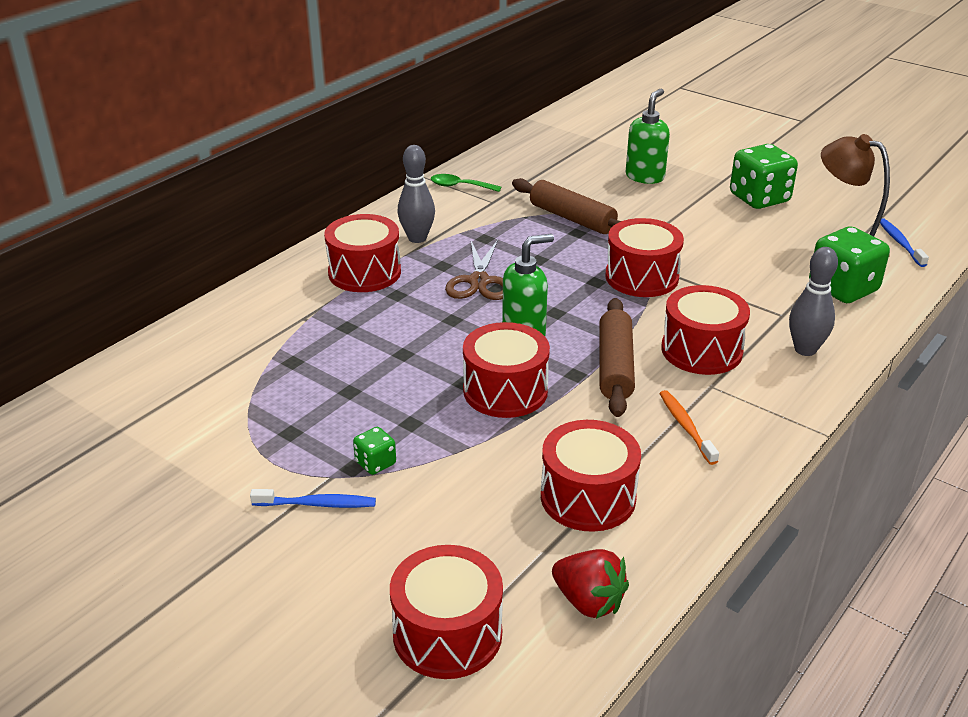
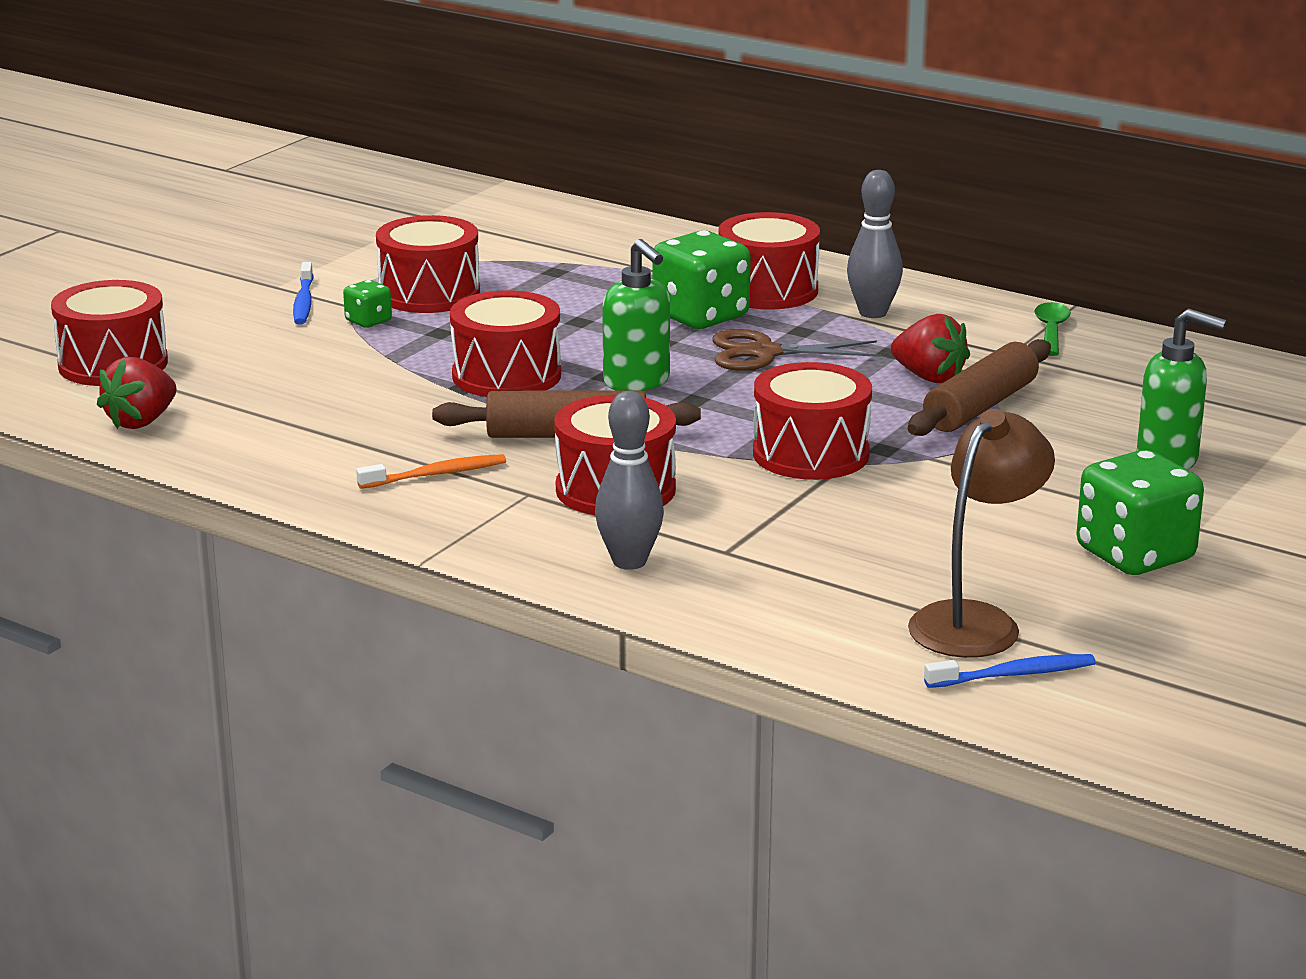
camera: 85 degrees right, 10 degrees down
red drum [541,420,641,532] -> red drum moved to [376,215,480,313]
green dice [809,226,890,303] -> green dice moved to [652,230,751,329]
none -> red strawberry [891,314,970,383]

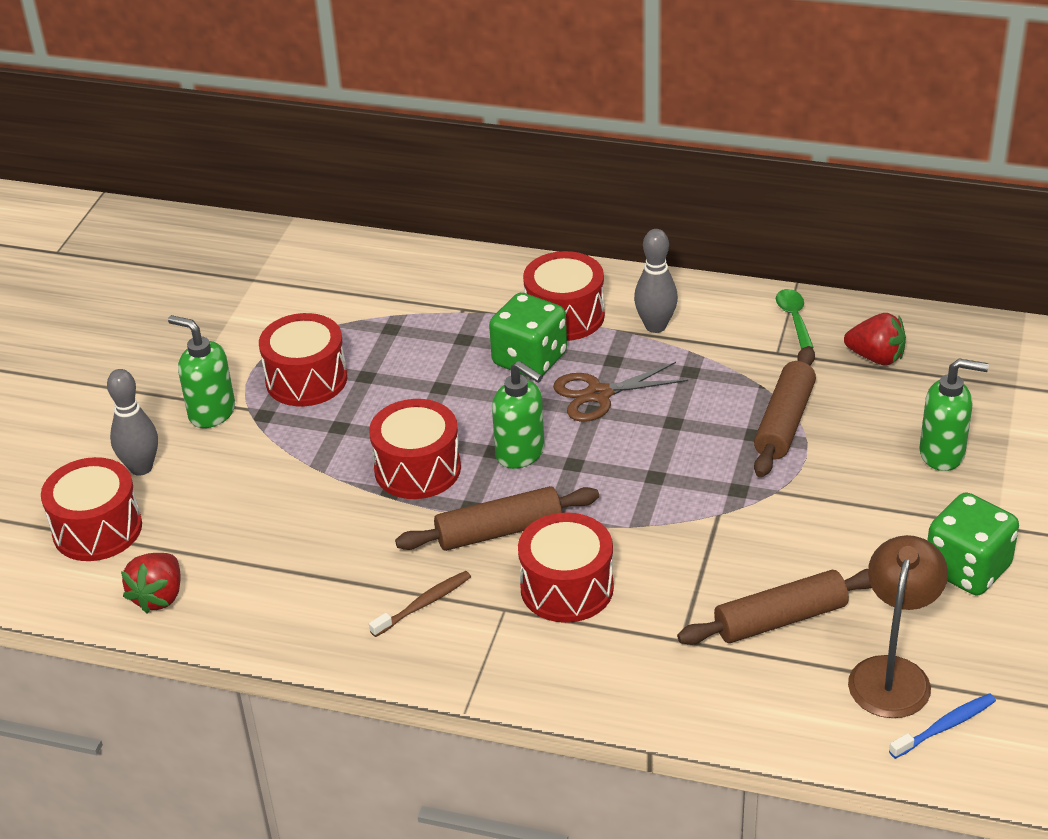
camera: 15 degrees left, 15 degrees up
blue toothbrush [293,262,314,325] -> green soap dispenser [168,315,235,428]
green dice [343,280,392,328] -> none
orange toothbrush [356,454,506,489] -> brown toothbrush [369,571,471,637]
grey bowling pin [595,391,664,570] -> grey bowling pin moved to [107,369,158,476]
red drum [753,362,872,480] -> none
red strawberry [891,314,970,383] -> red strawberry moved to [844,313,906,365]
none -> brown rolling pin [677,569,872,645]

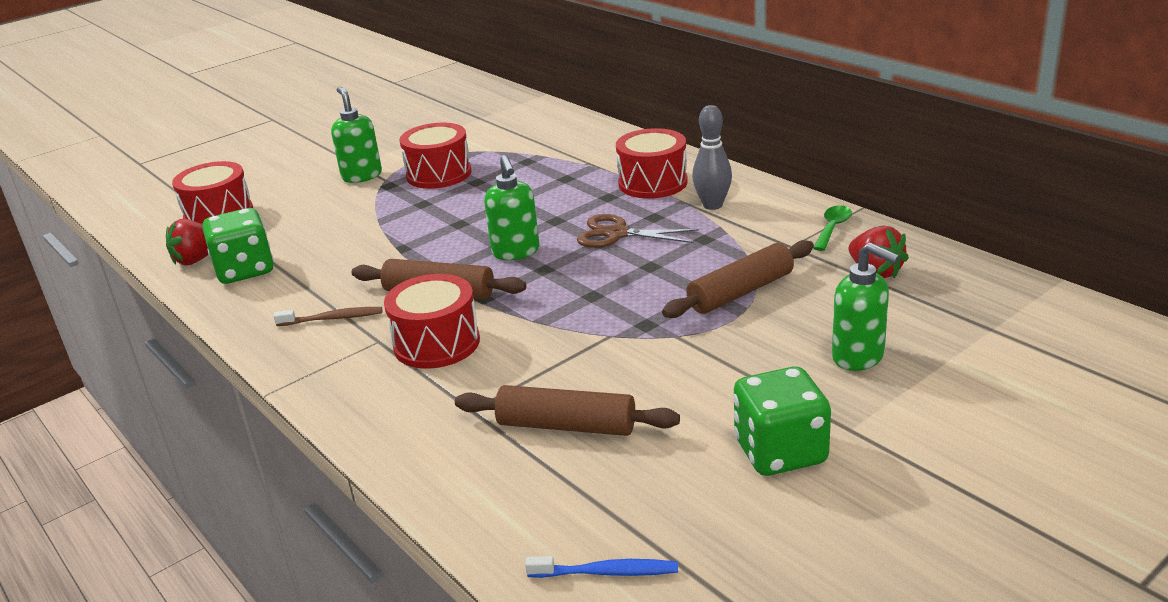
camera: 35 degrees right, 10 degrees down
grey bowling pin [107,369,158,476] -> none
red drum [369,399,461,499] -> none
green dice [489,293,567,377] -> green dice moved to [202,208,274,284]
brown lamp [848,535,948,718] -> none

